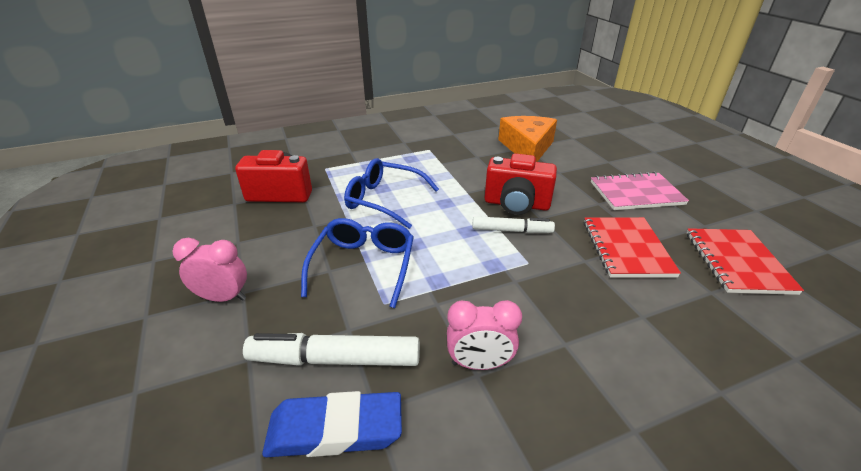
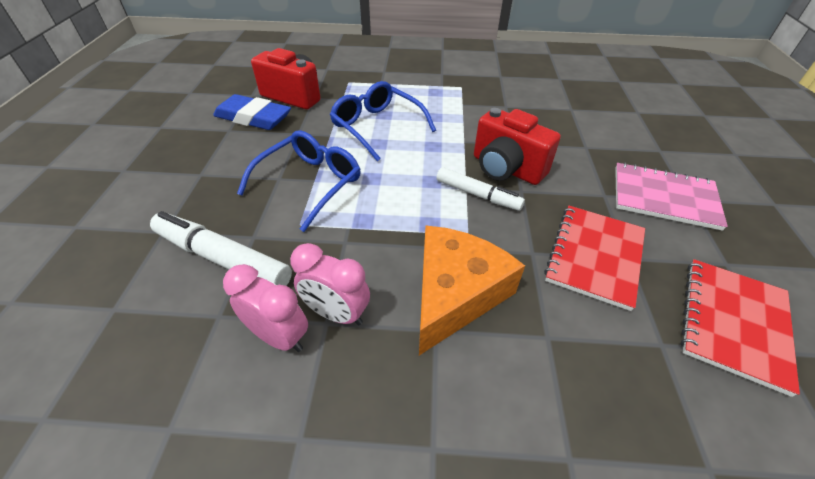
camera: 25 degrees right, 10 degrees up
pink clock [172,238,247,302] -> pink clock moved to [223,264,308,352]
blue eraser [262,391,402,458] -> blue eraser moved to [213,94,291,130]
orange cheese [498,116,557,162] -> orange cheese moved to [419,226,525,355]

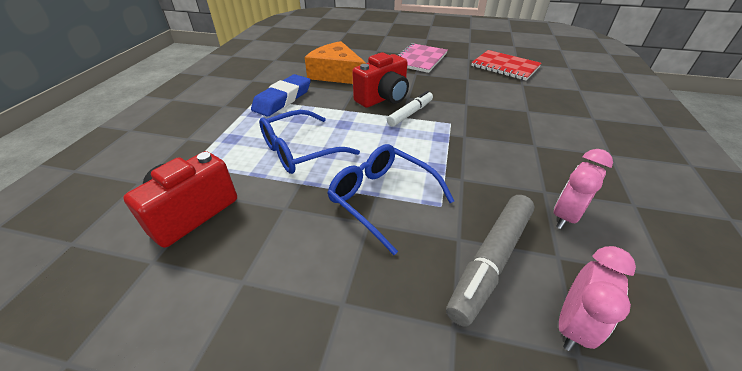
camera: 80 degrees left, 5 degrees down
white marker [150,211,292,286] -> grey marker [446,195,534,327]
blue eraser [213,94,291,130] -> blue eraser moved to [251,74,311,116]
pink clock [290,243,370,325] -> pink clock moved to [559,246,636,351]
orange cheese [419,226,525,355] -> orange cheese moved to [305,41,366,84]
red notebook [544,206,645,311] -> none

